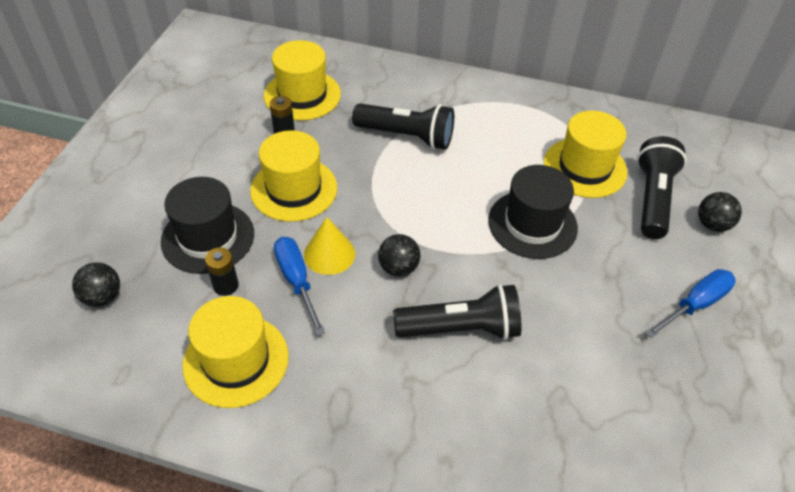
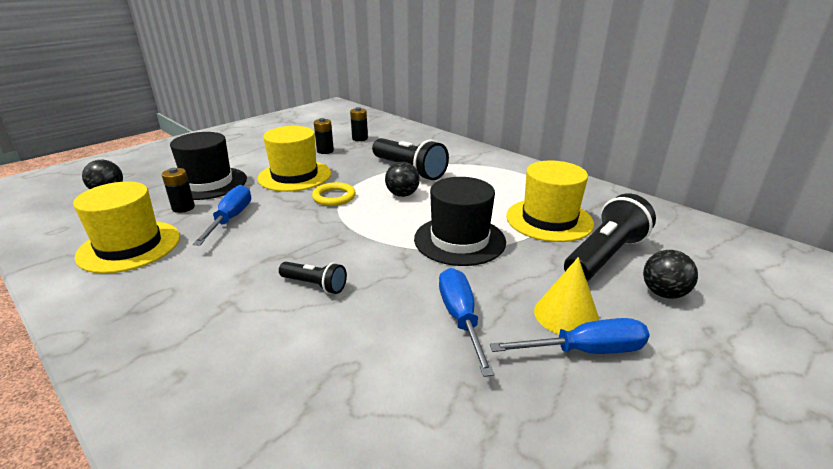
camera: 30 degrees right, 20 degrees down
yellow hat [264,40,341,121] -> black battery [350,107,368,141]
yellow cone [304,217,355,275] -> yellow cone moved to [534,257,599,334]
black ball [378,234,421,277] -> black ball moved to [385,162,420,197]
black flashlight [393,284,521,340] -> black flashlight [279,262,347,294], size x0.53
none -> yellow ring [312,182,356,206]
none -> blue screwdriver [439,268,494,377]

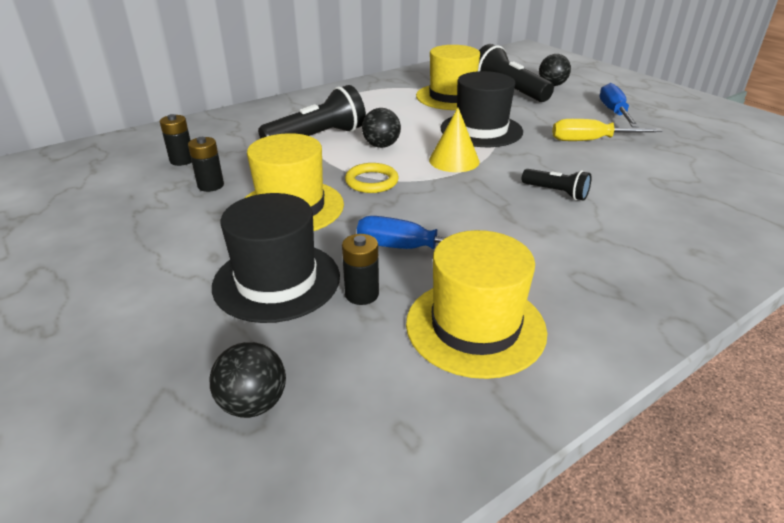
camera: 80 degrees left, 5 degrees up
black flashlight [279,262,347,294] -> black flashlight turned 90 degrees clockwise [522,169,591,201]
blue screwdriver [439,268,494,377] -> yellow screwdriver [552,119,663,141]
yellow cone [534,257,599,334] -> yellow cone moved to [429,108,480,172]

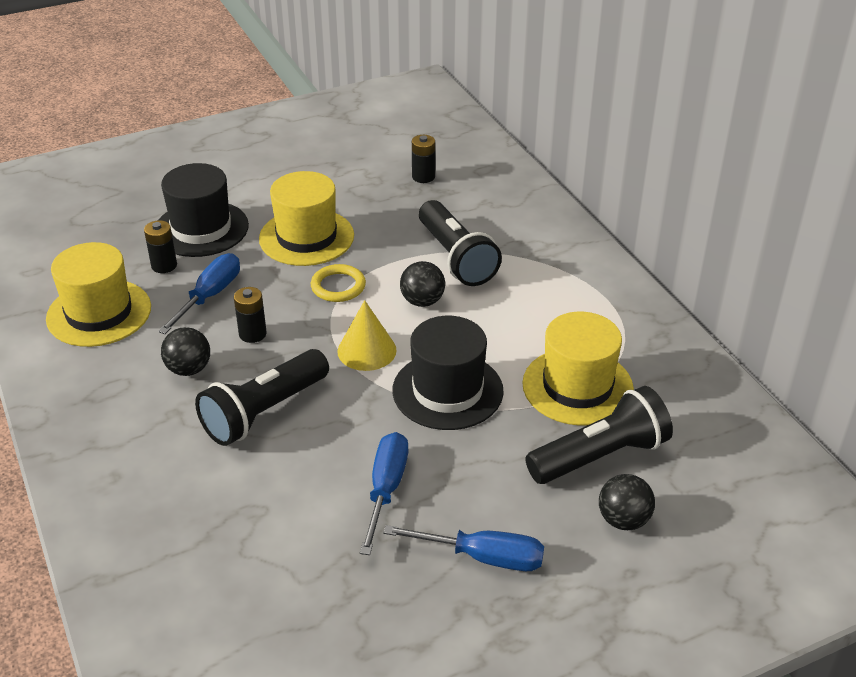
camera: 100 degrees right, 5 degrees up
black battery [188,137,224,192] -> black battery moved to [234,287,267,343]
black ball [209,342,286,418] -> black ball moved to [161,327,210,376]
black flashlight [522,169,591,201] -> black flashlight [195,349,329,446], size x1.88
yellow screwdriver [552,119,663,141] -> blue screwdriver [360,432,408,555]

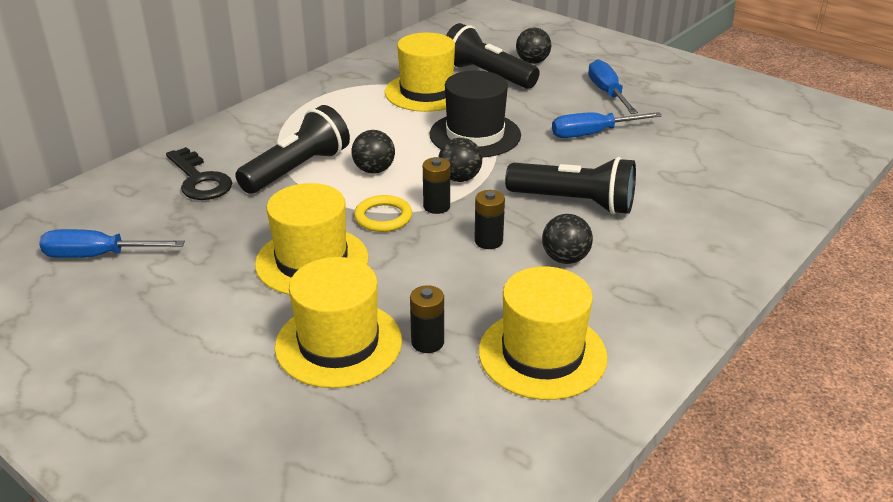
camera: 115 degrees left, 5 degrees down
black hat [158,163,249,257] -> yellow hat [275,257,402,388]
blue screwdriver [158,253,240,334] -> blue screwdriver moved to [39,229,185,258]
yellow cone [337,300,397,371] -> black ball [438,138,482,182]
black battery [412,135,435,183] -> black battery moved to [423,157,450,214]
none -> black key [166,147,232,200]

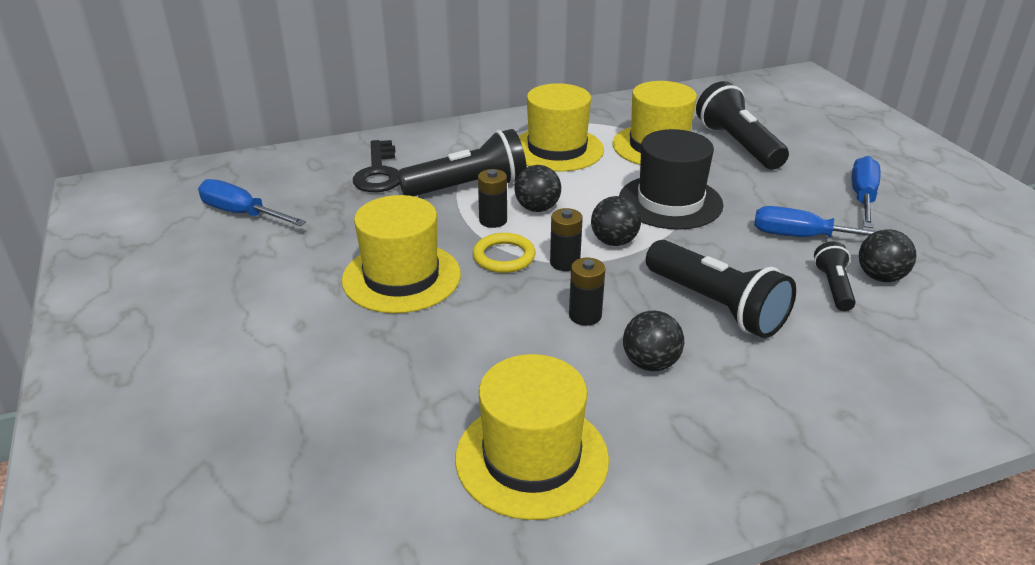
camera: 30 degrees right, 0 degrees up
yellow hat [275,257,402,388] -> yellow hat moved to [519,83,604,172]
black battery [410,285,444,353] -> black battery moved to [478,169,507,228]
black ball [516,28,551,64] -> black ball moved to [859,229,916,282]
none -> black flashlight [814,241,856,311]

